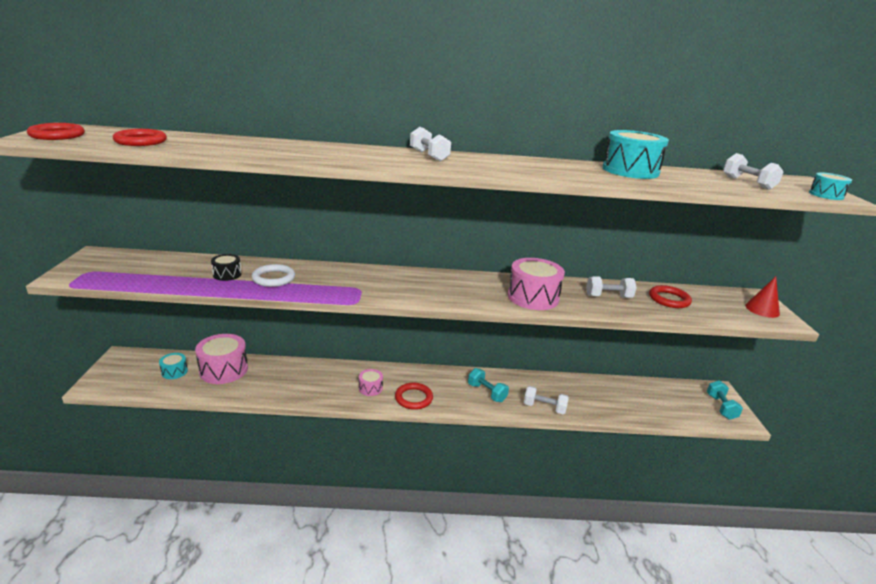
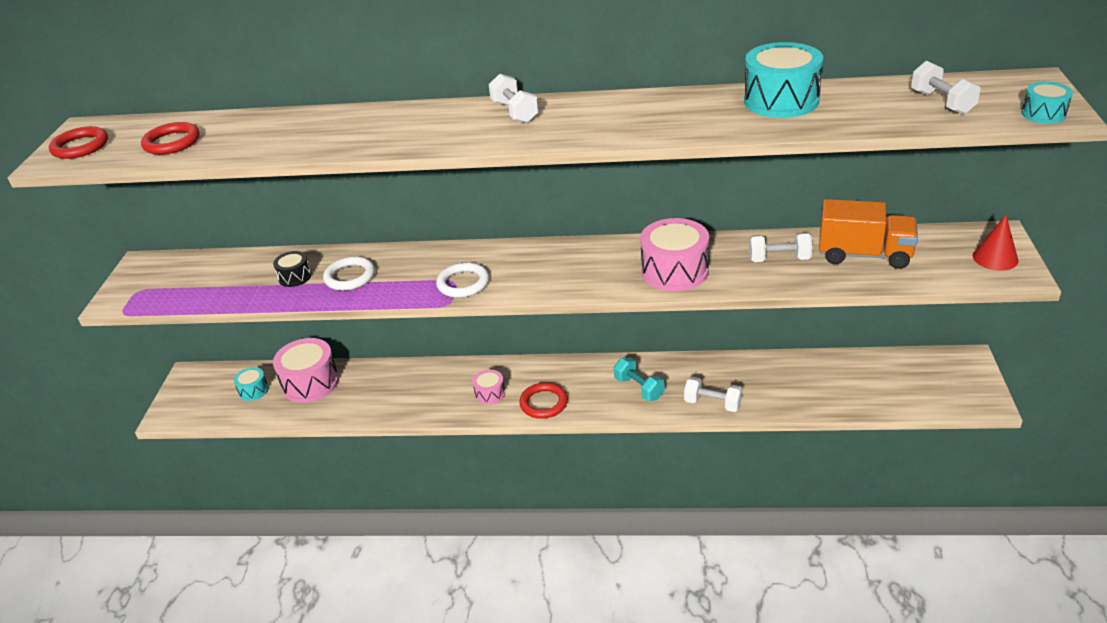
camera: 10 degrees right, 10 degrees up
red ring [649,285,692,308] -> orange truck [819,199,918,269]
turquoise dumbbell [707,380,743,420] -> none
none -> white ring [436,262,489,298]

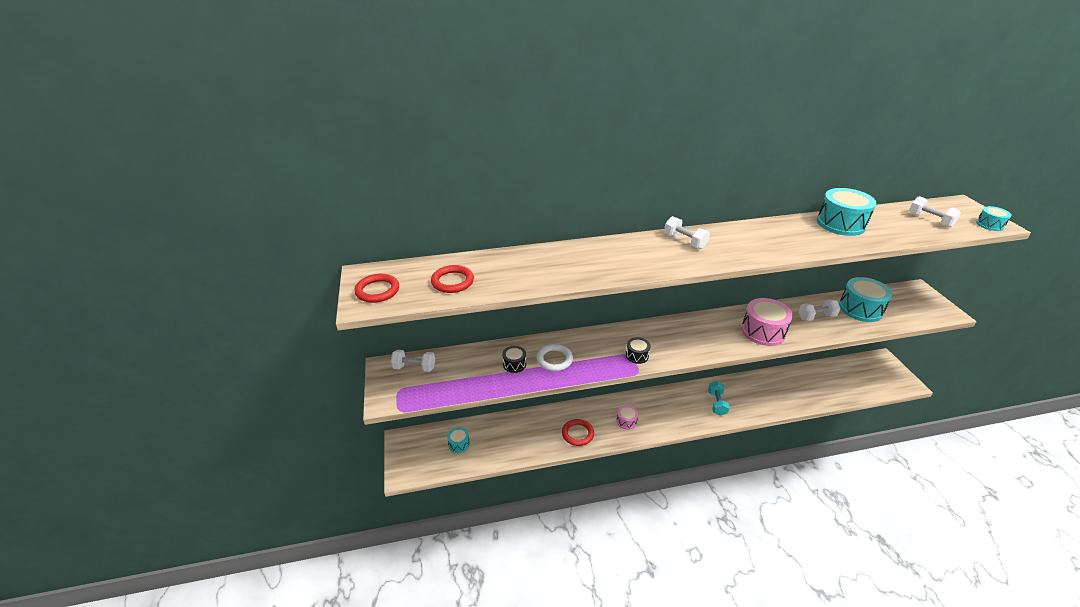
camera: 20 degrees left, 0 degrees up
pink drum [273,338,339,403] -> none
white ring [436,262,489,298] -> black drum [626,337,650,364]
red ring [519,383,568,419] -> red ring moved to [562,419,594,446]
turquoise dumbbell [614,358,665,401] -> turquoise dumbbell turned 60 degrees clockwise [708,381,730,416]
white dumbbell [684,377,743,412] -> white dumbbell moved to [391,350,435,372]
orange truck [819,199,918,269] -> turquoise drum [839,277,893,322]
red cone [973,215,1019,271] -> none

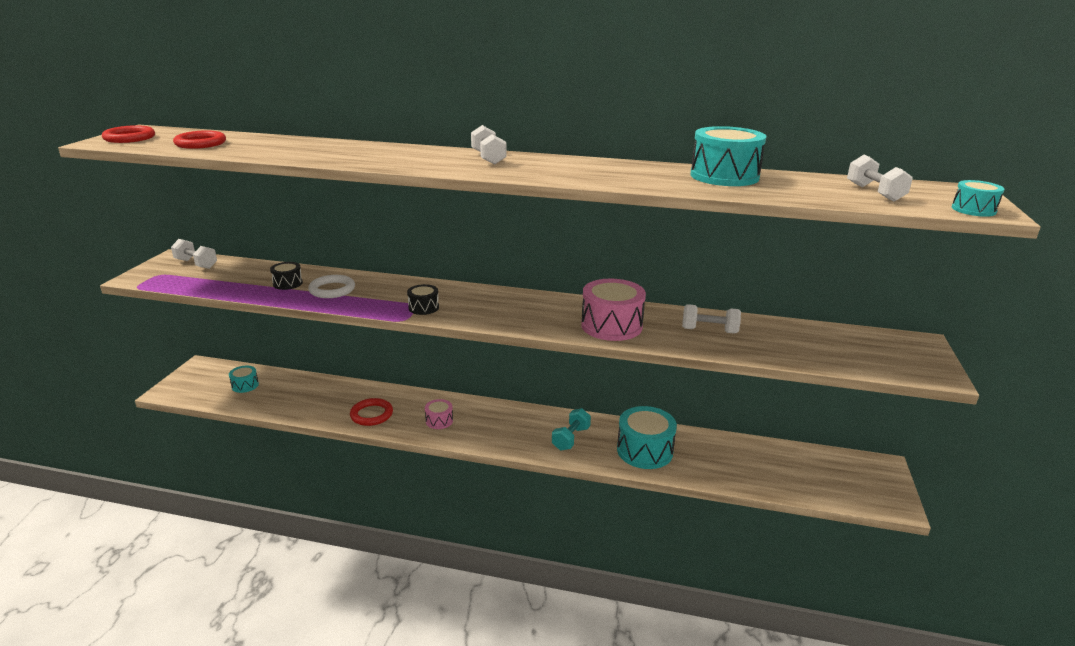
camera: 25 degrees right, 10 degrees down
turquoise drum [839,277,893,322] -> turquoise drum moved to [617,406,677,469]

